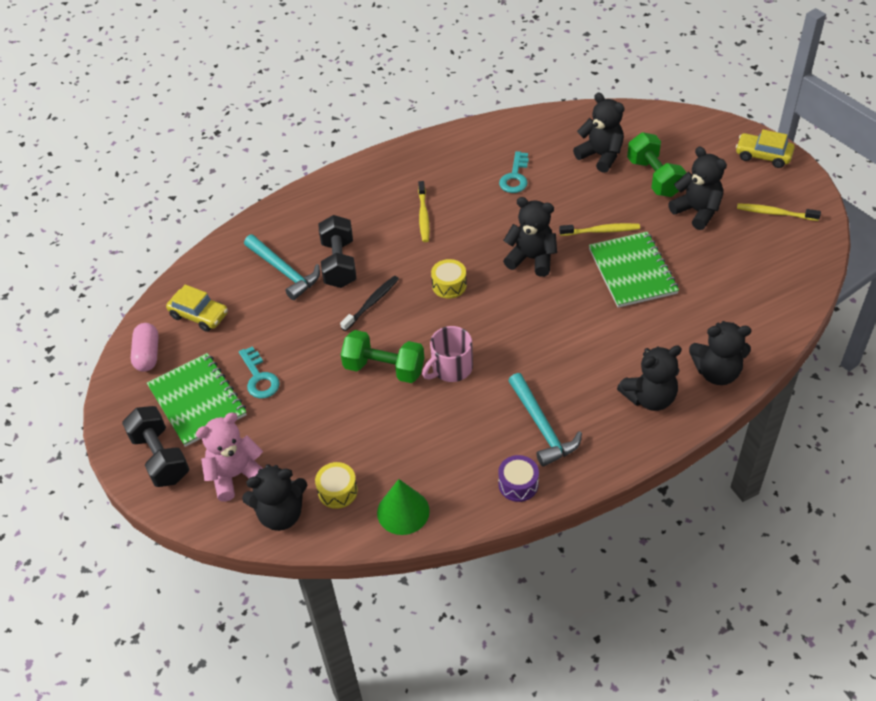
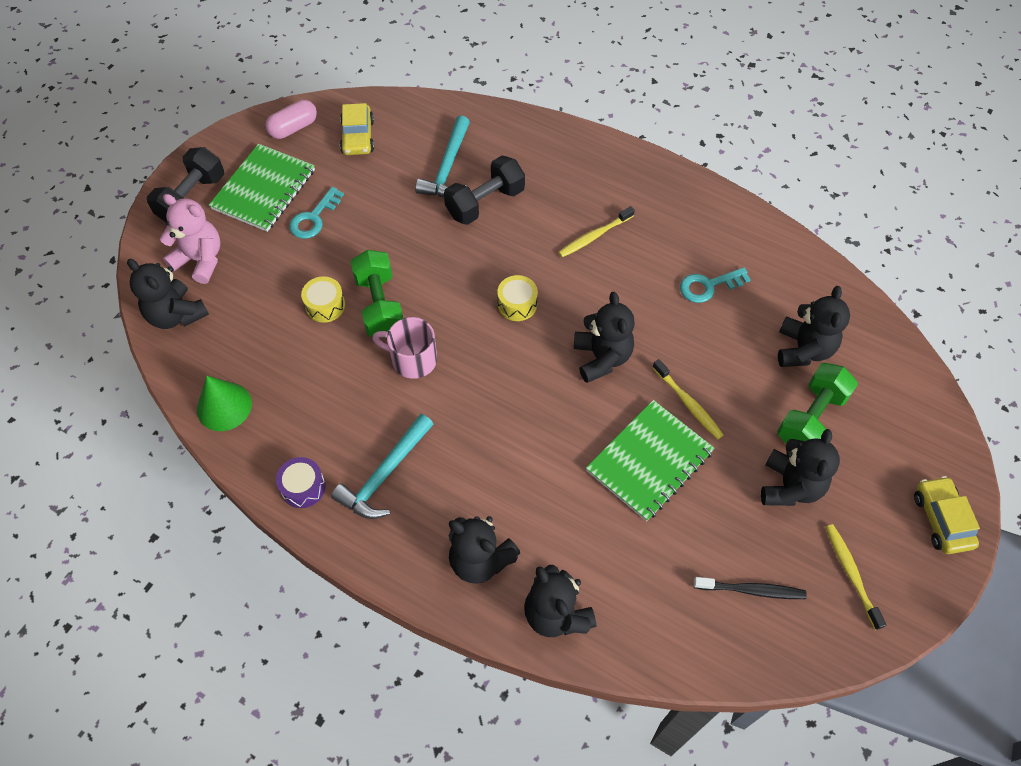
camera: 55 degrees right, 10 degrees up
yellow drum [315,462,358,509] -> yellow drum moved to [301,276,345,323]
black toothbrush [340,276,399,331] -> black toothbrush moved to [694,577,807,599]

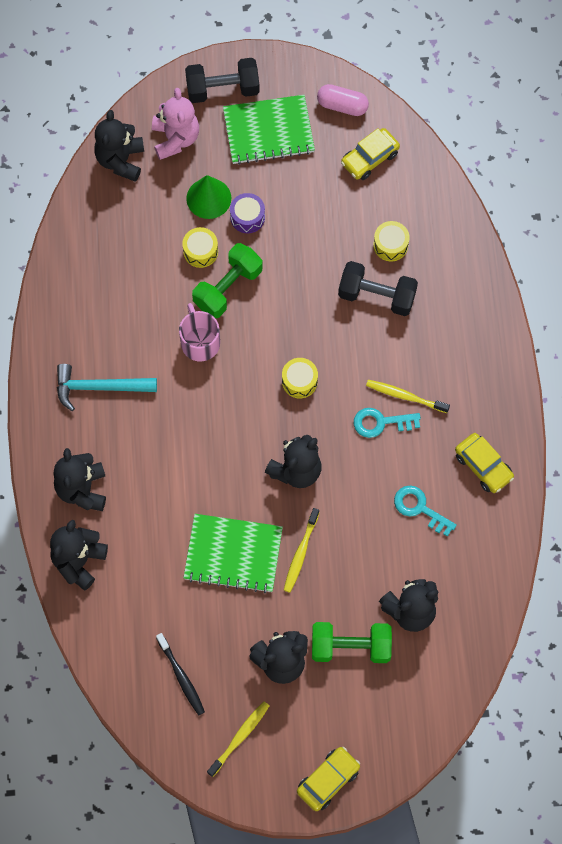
camera: 55 degrees right, 10 degrees up
green cone [197,376,252,431] -> green cone moved to [186,175,231,219]
purple drum [276,457,326,508] -> purple drum moved to [230,193,265,233]
turquoise key [289,187,344,239] -> turquoise key moved to [354,408,421,438]
turquoise hammer [415,115,470,197] -> yellow drum [373,221,410,261]
none -> yellow car [455,433,514,493]

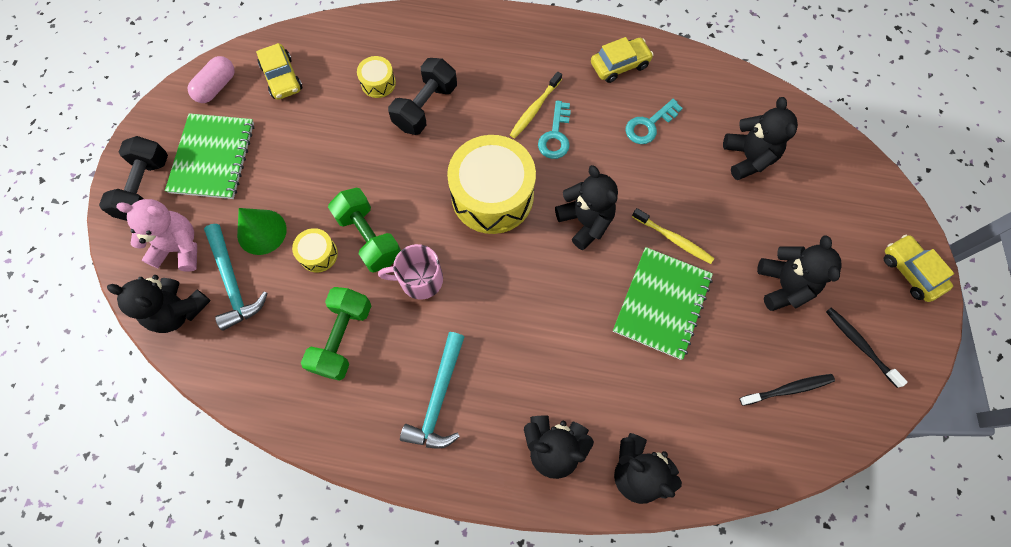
camera: 75 degrees left, 0 degrees up
yellow toothbrush [207,702,269,777] -> black toothbrush [826,307,908,388]
purple drum [230,193,265,233] -> none
yellow drum [282,358,318,398] -> yellow drum [447,135,536,234], size x2.23
green dumbbell [312,622,392,663] -> green dumbbell moved to [301,287,371,381]
none -> turquoise hammer [204,224,268,331]

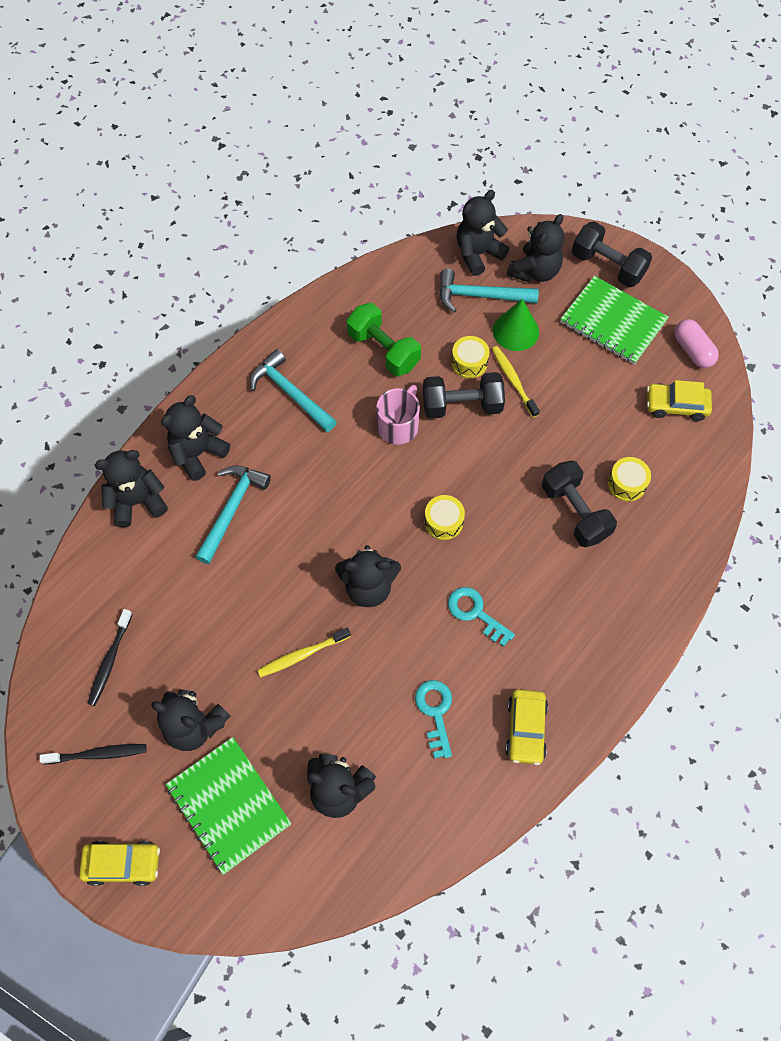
camera: 120 degrees right, 5 degrees down
pink teddy bear [116,199,197,272] -> black teddy bear [507,214,564,282]
green dumbbell [328,188,401,273] -> black dumbbell [423,372,505,419]
yellow drum [447,135,536,234] -> yellow drum [424,495,465,540], size x0.45
yellow toothbrush [510,71,562,138] -> yellow toothbrush moved to [492,346,540,418]
green notebook [613,247,713,360] -> green notebook moved to [166,737,291,874]
none -> turquoise hammer [196,466,271,564]

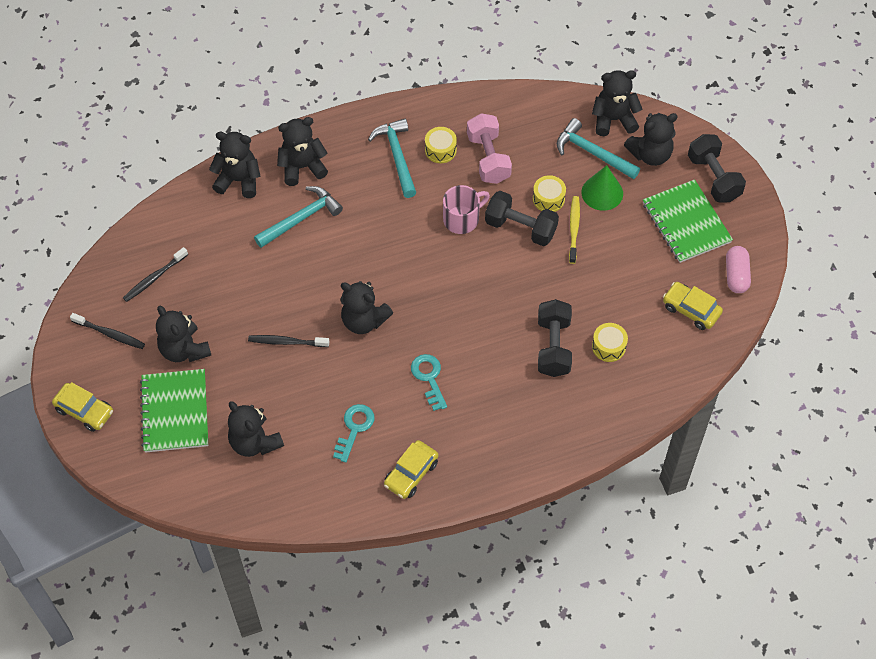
camera: 30 degrees right, 5 degrees down
yellow toothbrush [257,627,351,677] -> black toothbrush [248,335,330,347]
green dumbbell [347,303,421,376] -> pink dumbbell [467,113,512,184]
yellow drum [424,495,465,540] -> yellow drum moved to [425,127,457,163]

